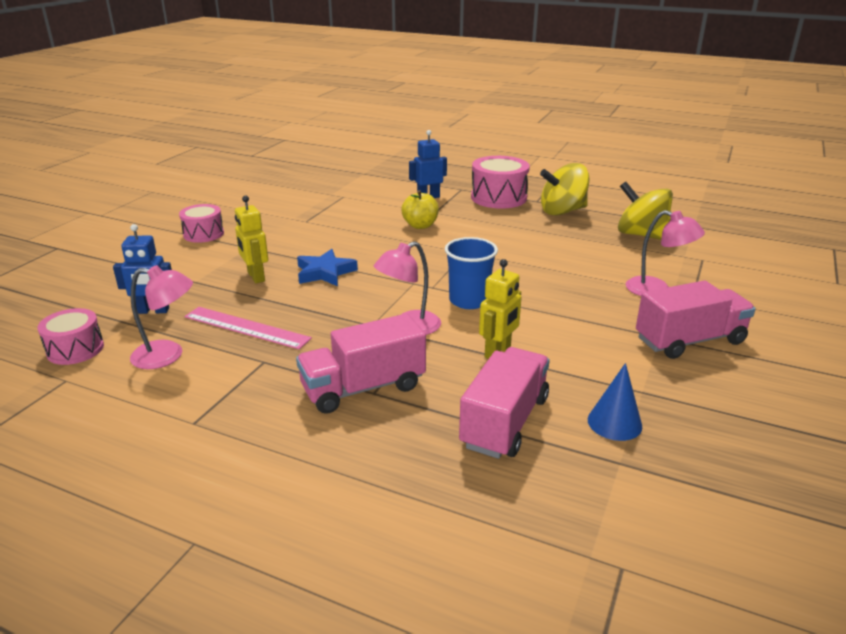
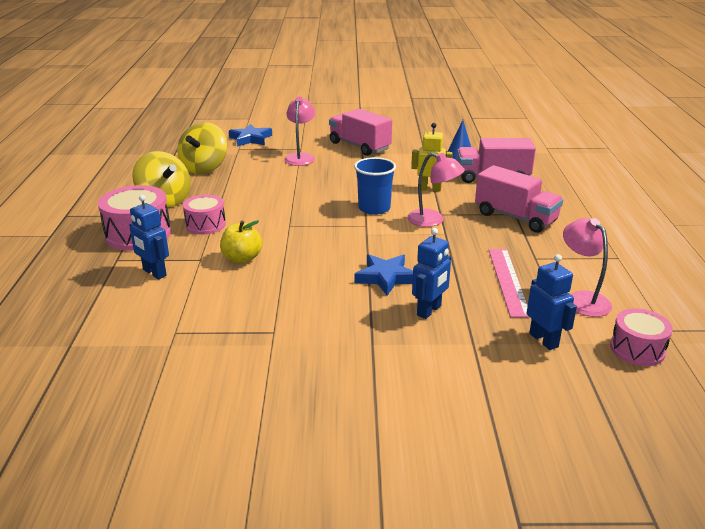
camera: 115 degrees left, 0 degrees up
pink drum [179,204,224,243] -> pink drum moved to [183,195,226,234]
yellow robot [235,196,268,283] -> blue robot [412,228,451,319]
none -> blue star [229,124,272,147]

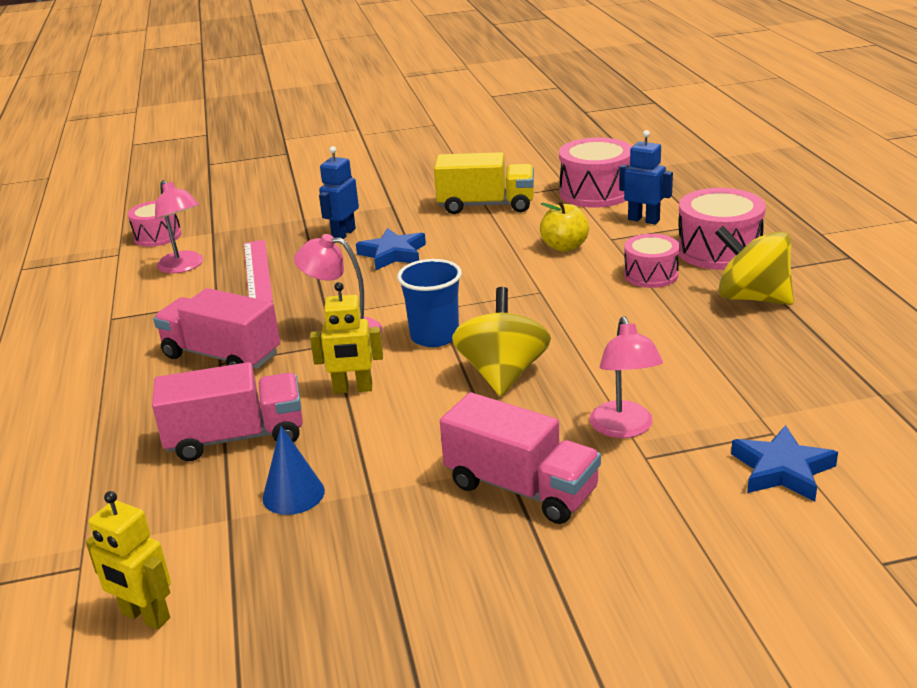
camera: 170 degrees right, 0 degrees up
yellow spinning top [177,122,227,174] -> yellow spinning top moved to [452,287,551,396]
blue robot [527,254,577,350] -> none
none -> yellow robot [86,491,171,630]
none -> yellow truck [434,152,534,214]
none -> pink drum [559,137,632,208]

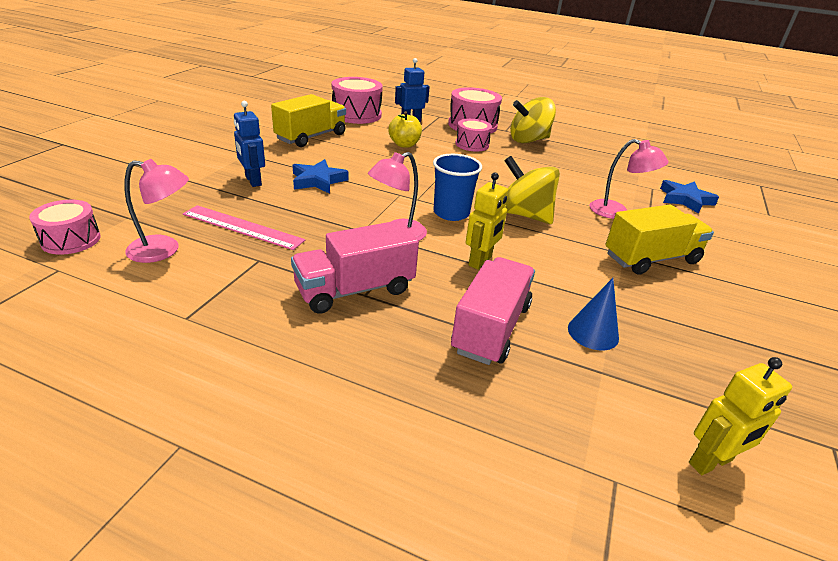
camera: 60 degrees left, 5 degrees up
pink truck [440,392,601,524] -> yellow truck [605,205,714,275]

